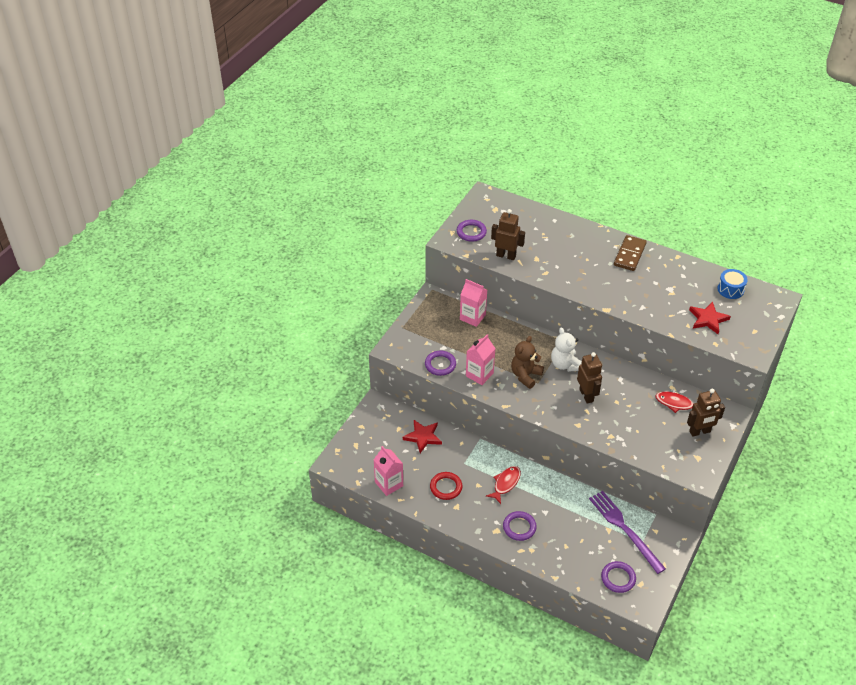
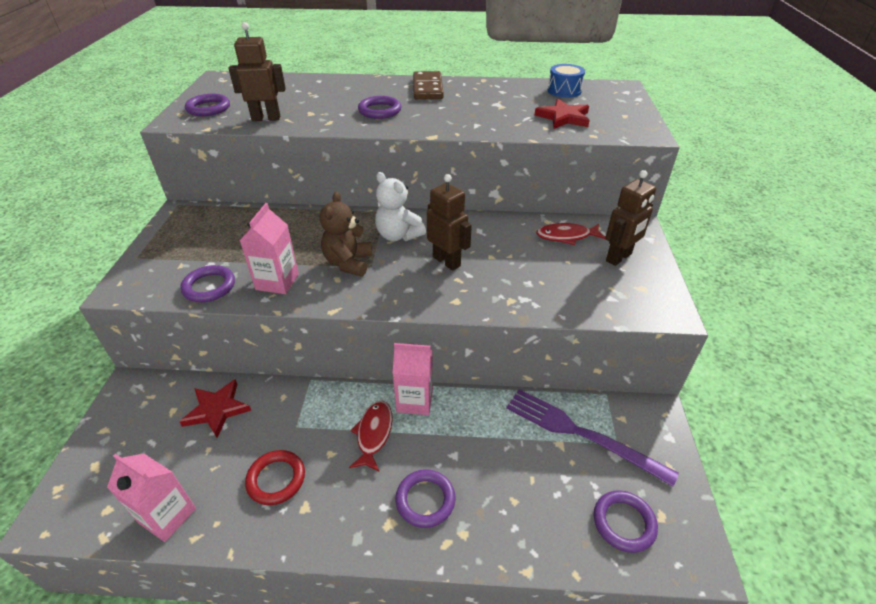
camera: 25 degrees left, 5 degrees down
pink carton [460,279,487,327] -> pink carton moved to [392,343,433,415]
none -> purple ring [358,96,401,119]

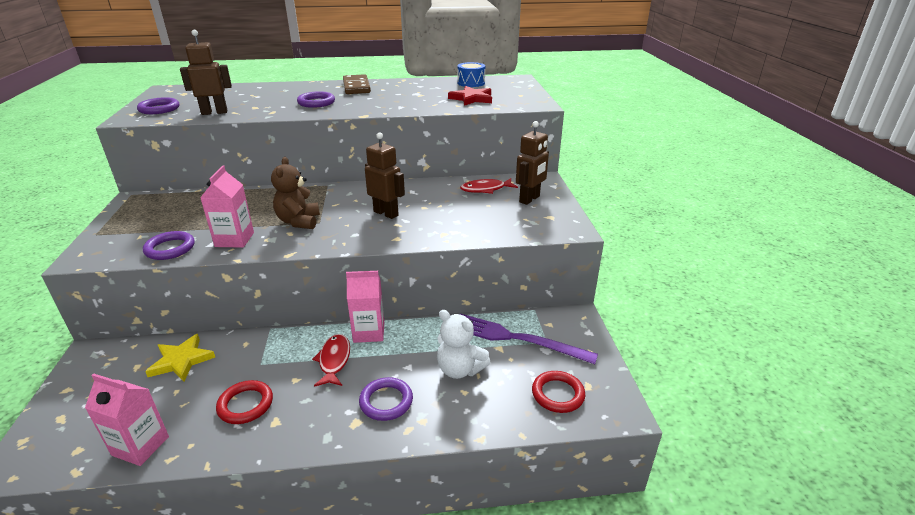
camera: 10 degrees left, 10 degrees down
red star [179,379,251,438] -> yellow star [145,334,215,382]
white teddy bear [375,172,426,241] -> white teddy bear moved to [437,310,491,379]
purple ring [594,490,658,553] -> red ring [532,371,585,413]

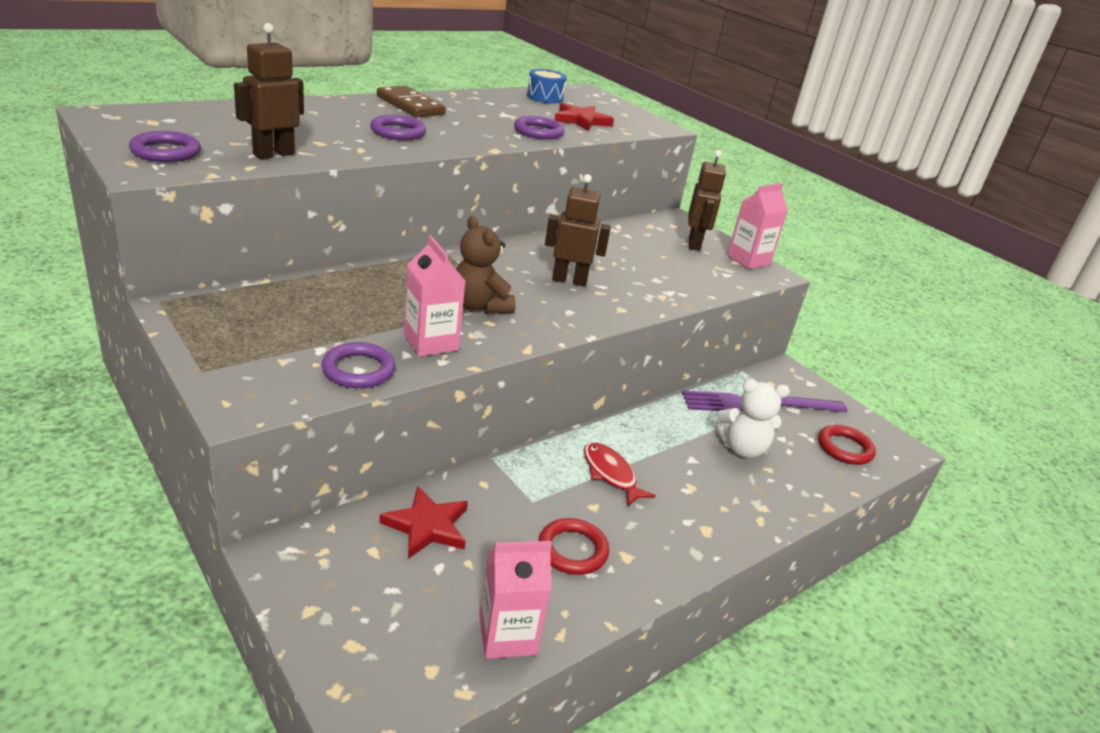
camera: 35 degrees left, 0 degrees up
yellow star [145,334,215,382] -> red star [379,486,468,559]
pink carton [346,271,384,343] -> pink carton moved to [727,183,788,269]
purple ring [359,377,413,421] -> purple ring moved to [514,116,565,139]
red fish [460,178,518,194] -> none

